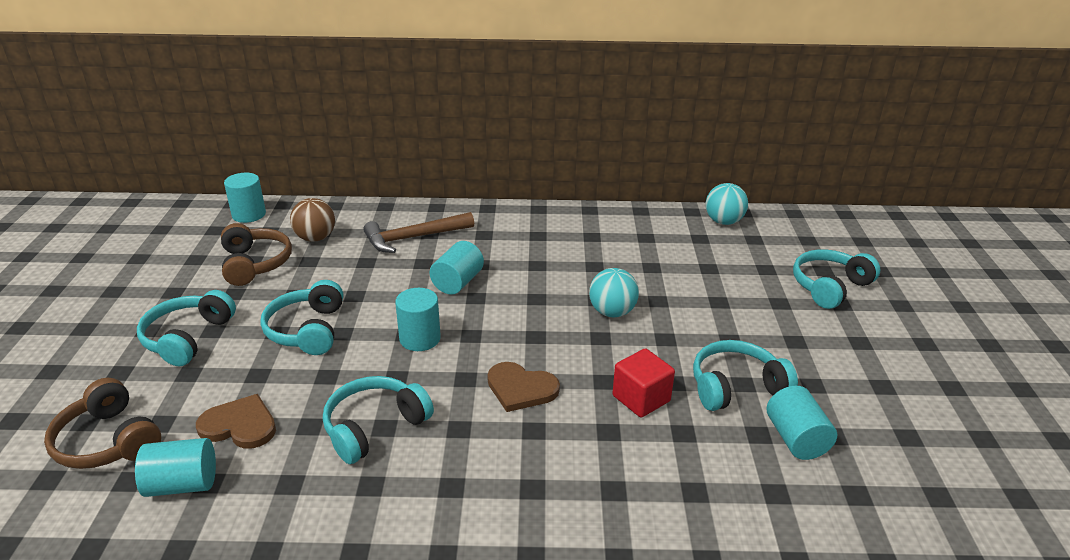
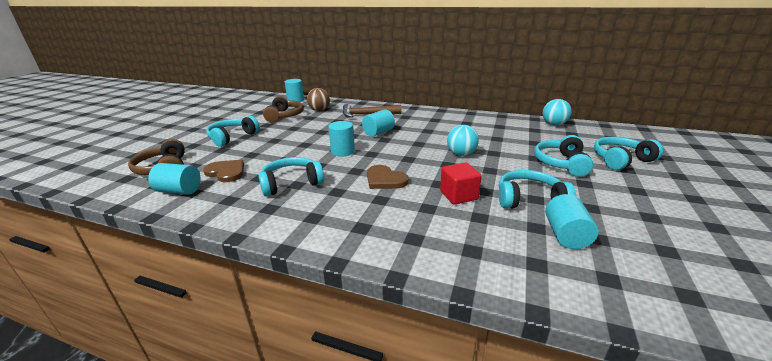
camera: 20 degrees right, 5 degrees down
turquoise headphones [260,280,343,355] -> turquoise headphones moved to [534,135,593,177]

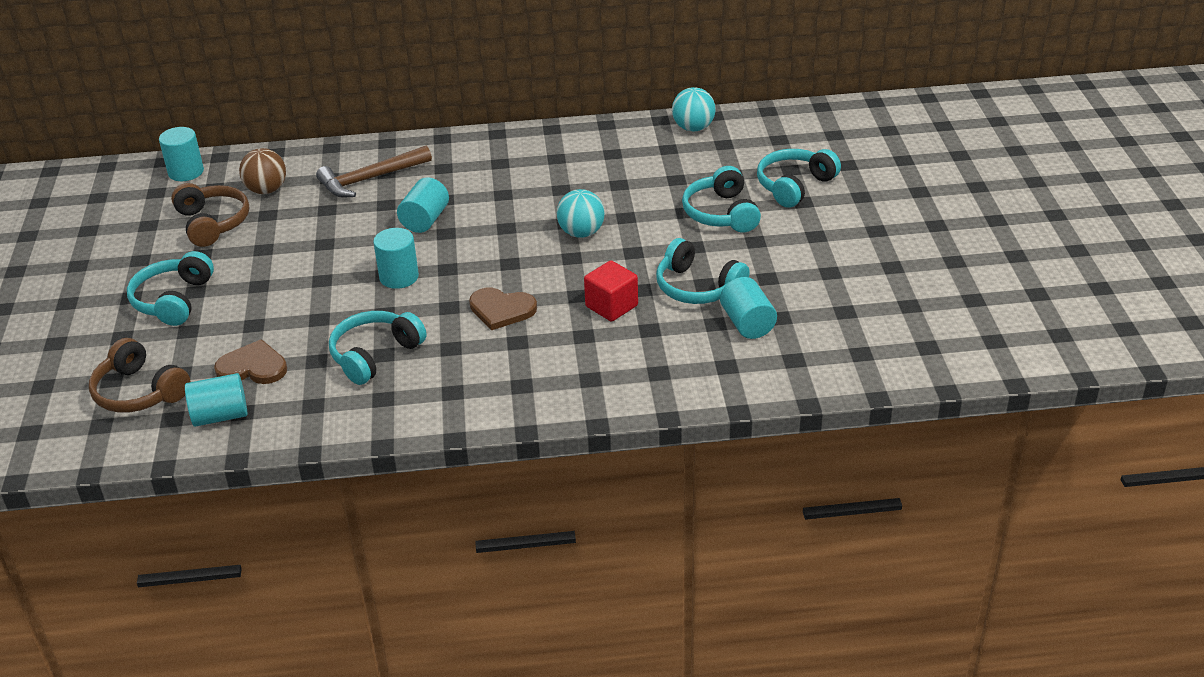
camera: 25 degrees left, 10 degrees up
turquoise headphones [499,170,576,209] -> turquoise headphones turned 120 degrees counterclockwise [656,238,750,304]

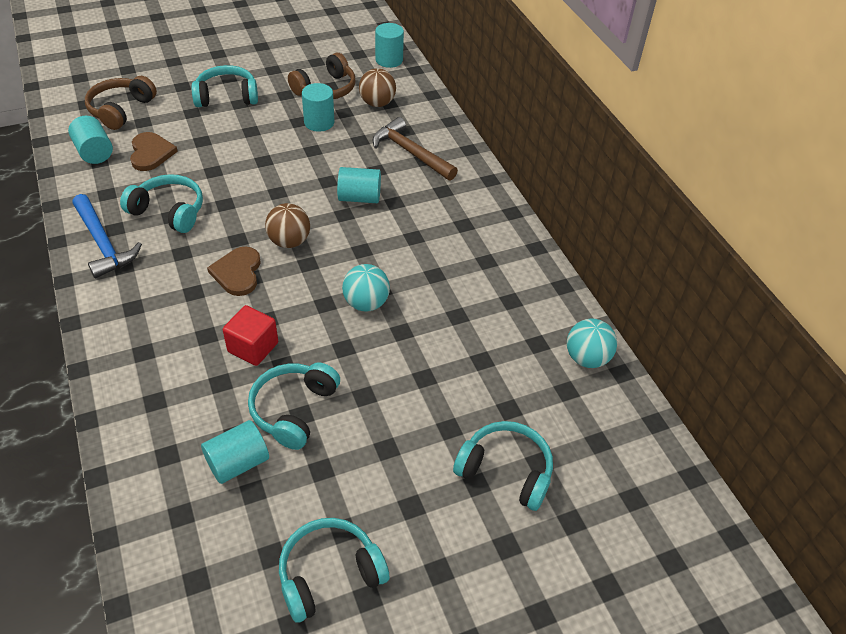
camera: 70 degrees right, 10 degrees up
turquoise cylinder [373,228,419,289] -> turquoise cylinder moved to [302,83,334,132]
turquoise headphones [682,166,761,233] -> turquoise headphones moved to [279,518,389,623]
none -> blue hammer [73,194,142,278]
none -> brown ball [265,203,310,248]

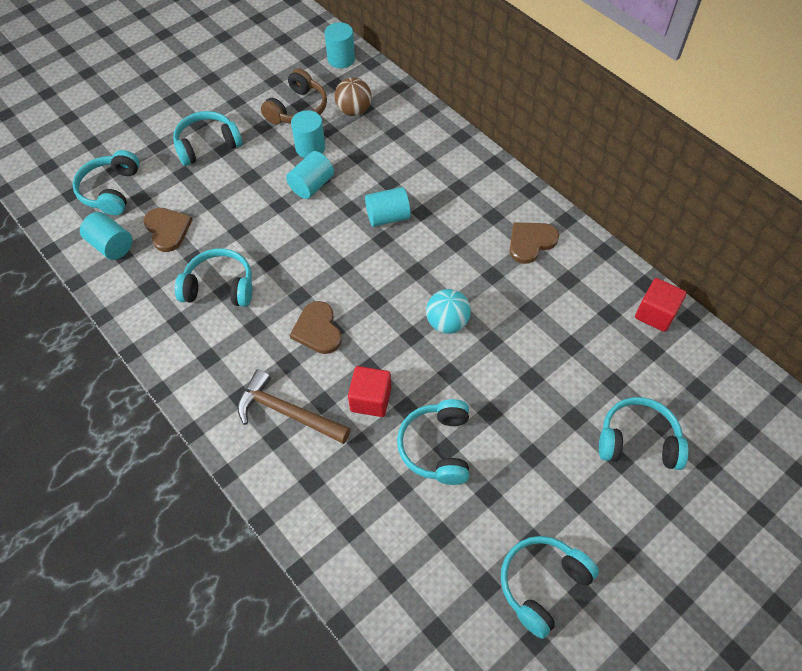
camera: 15 degrees left, 10 degrees up
blue hammer [73,194,142,278] -> none
brown headphones [85,76,157,130] -> turquoise headphones [72,150,140,215]
turquoise cylinder [201,420,269,484] -> turquoise cylinder moved to [286,151,334,199]
brown ball [265,203,310,248] -> none
brown hammer [372,117,458,181] -> brown hammer moved to [237,369,351,444]
turquoise ball [567,319,617,368] -> red cube [635,278,687,332]
none -> brown heart [509,222,559,264]

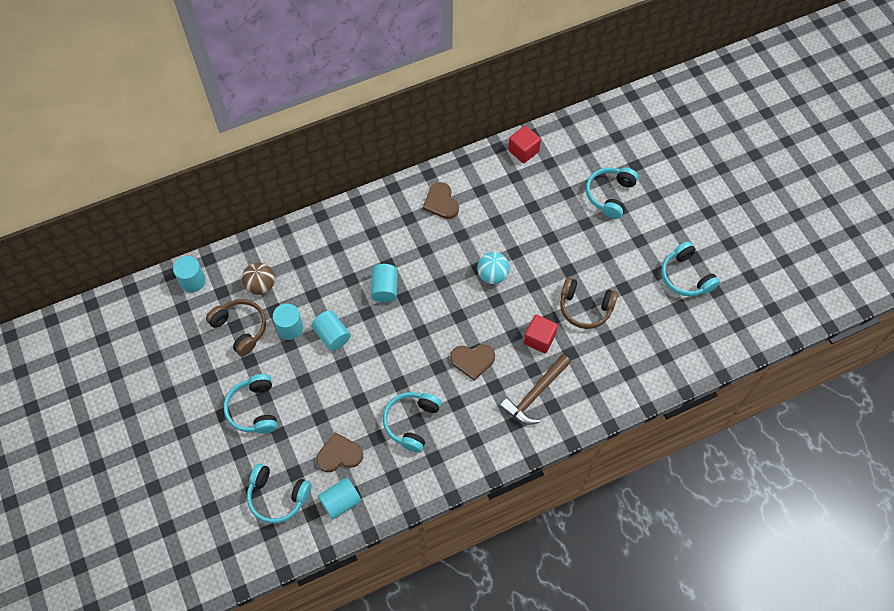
camera: 75 degrees left, 5 degrees up
turquoise headphones [397,399,469,485] -> brown headphones [560,277,618,329]

